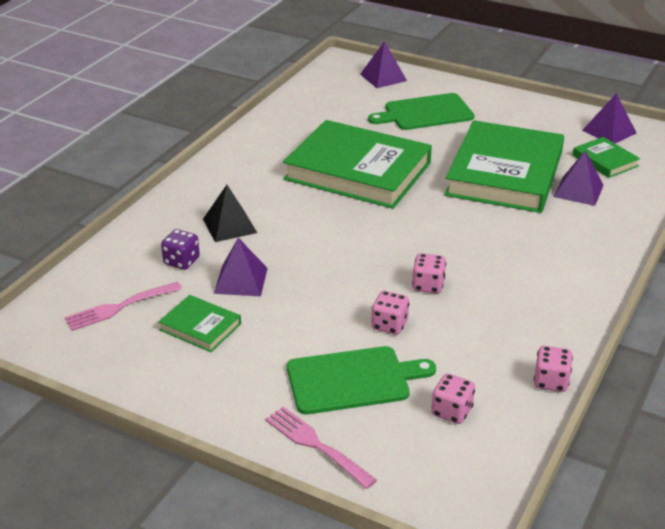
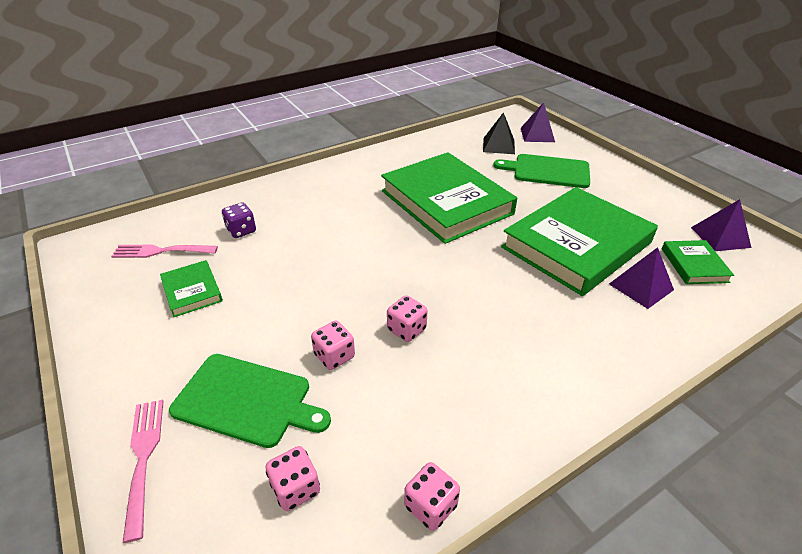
camera: 30 degrees right, 5 degrees up
black pyramid [203,185,257,242] -> black pyramid moved to [483,112,515,154]
purple pyramid [214,238,268,296] -> none

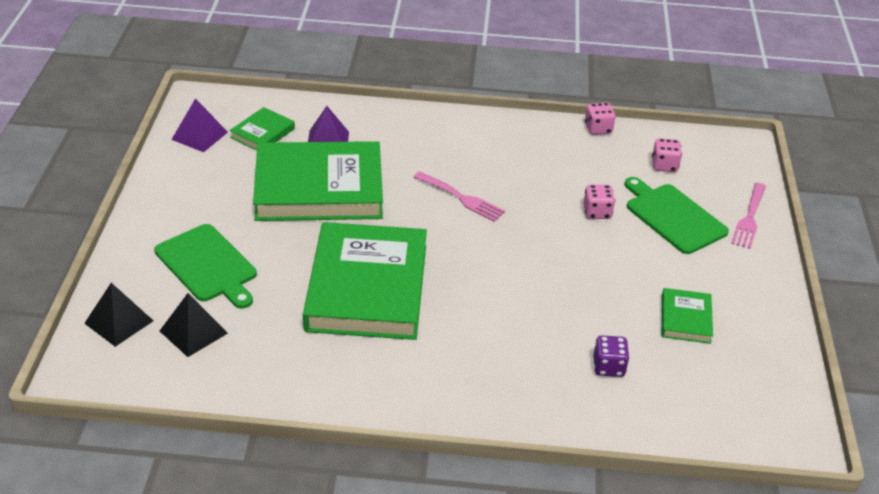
camera: 145 degrees left, 0 degrees up
pink fork [111,245,218,258] -> pink fork moved to [414,171,505,222]
pink dice [387,295,428,342] -> none
purple pyramid [521,102,555,142] -> black pyramid [84,283,153,347]

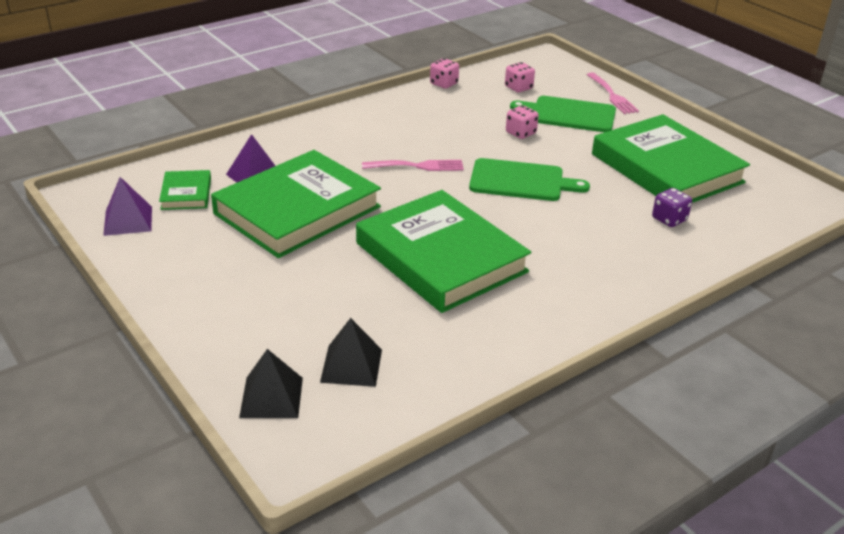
camera: 40 degrees left, 5 degrees down
green cutting board [154,224,257,309] -> green cutting board moved to [469,158,590,201]
green book [662,288,713,344] -> green book [592,114,750,203], size x2.27

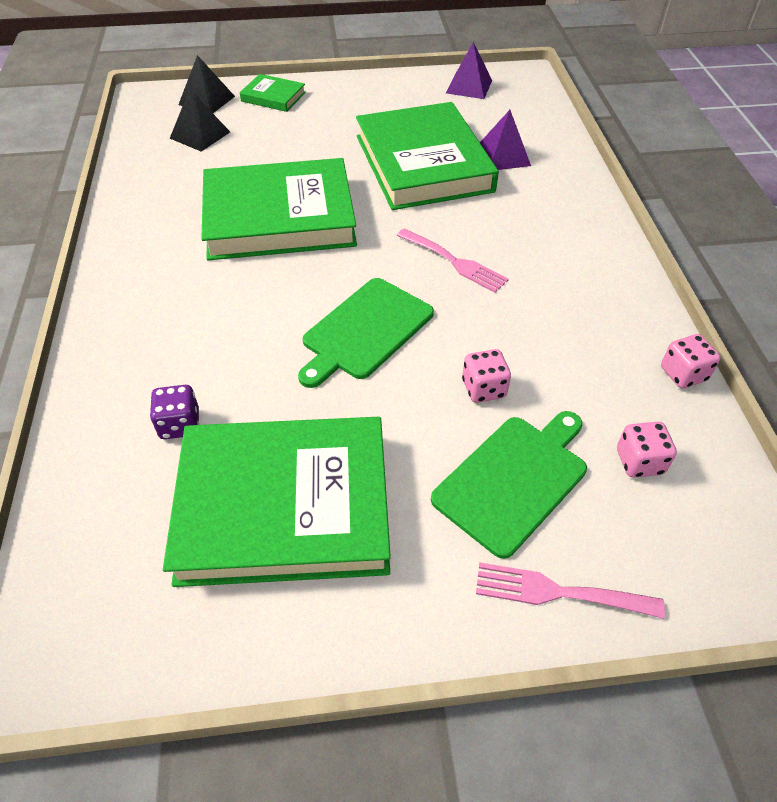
camera: 120 degrees right, 15 degrees up
green book [159,170,211,210] -> green book moved to [239,74,306,112]
pink fork [362,160,464,171] -> pink fork turned 75 degrees counterclockwise [397,228,509,293]

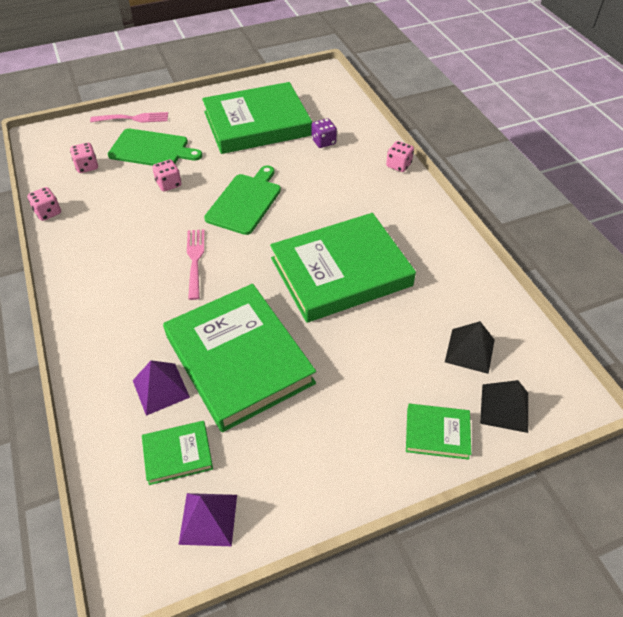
camera: 165 degrees right, 0 degrees up
pink fork [397,228,509,293] -> pink fork turned 60 degrees clockwise [187,229,204,300]
green cutting board [431,411,587,559] -> green cutting board turned 105 degrees counterclockwise [108,129,202,166]
none -> green book [142,421,213,485]
none -> pink dice [386,141,414,172]

